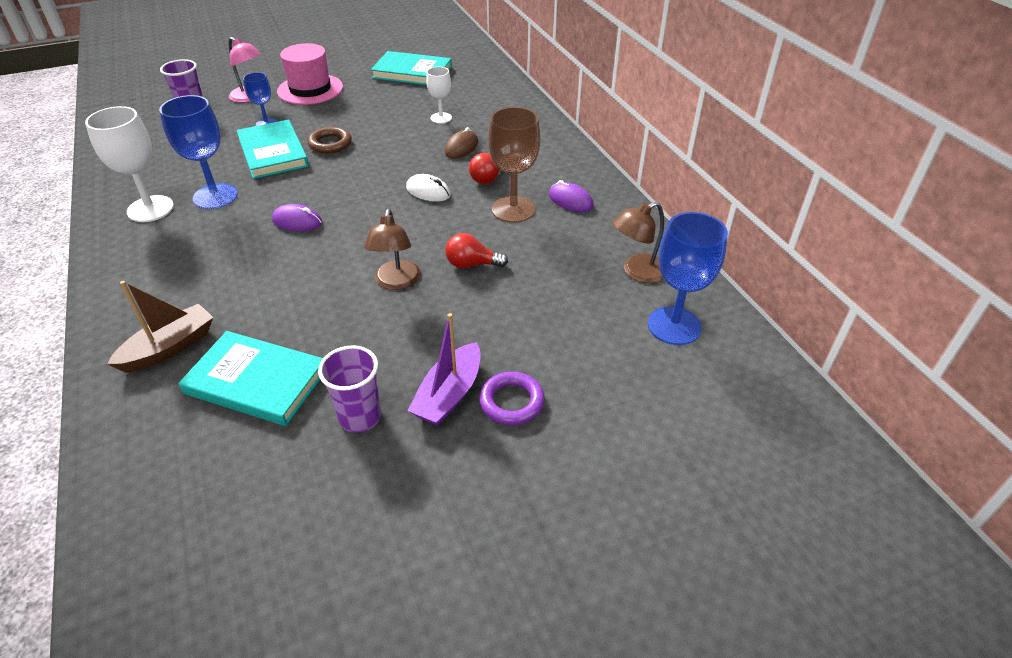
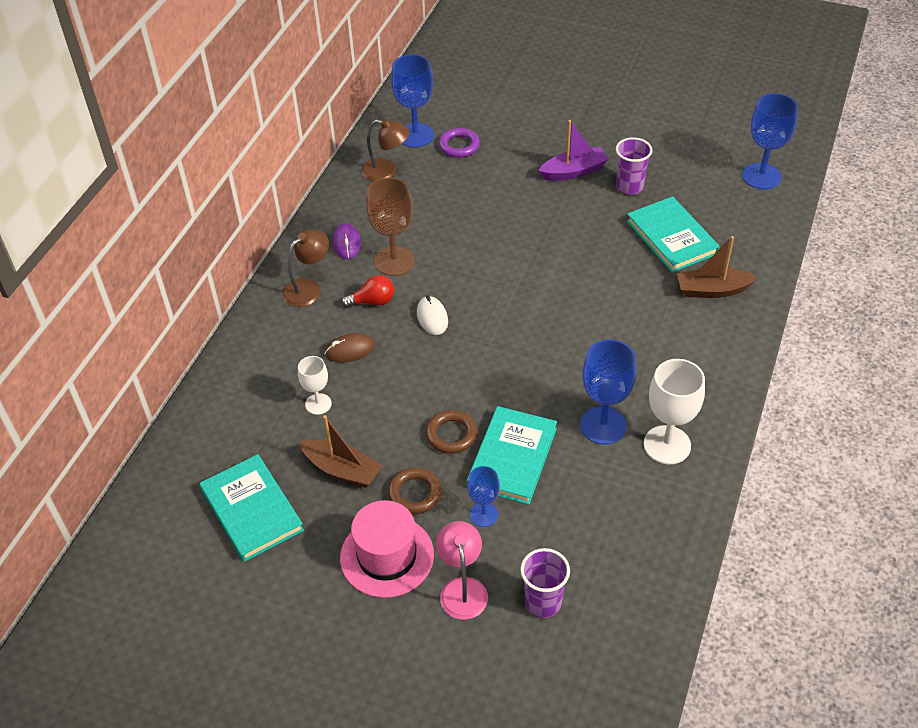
camera: 135 degrees left, 5 degrees up
purple mouse [272,204,322,231] -> none
brown lamp [364,209,421,290] -> brown lamp moved to [282,229,329,307]
red light bulb [445,233,508,268] -> none
purple ring [479,372,545,426] -> purple ring moved to [439,128,480,158]
none -> brown boat [300,415,382,488]
none -> brown ring [388,468,441,514]
none -> blue goblet [742,93,798,189]

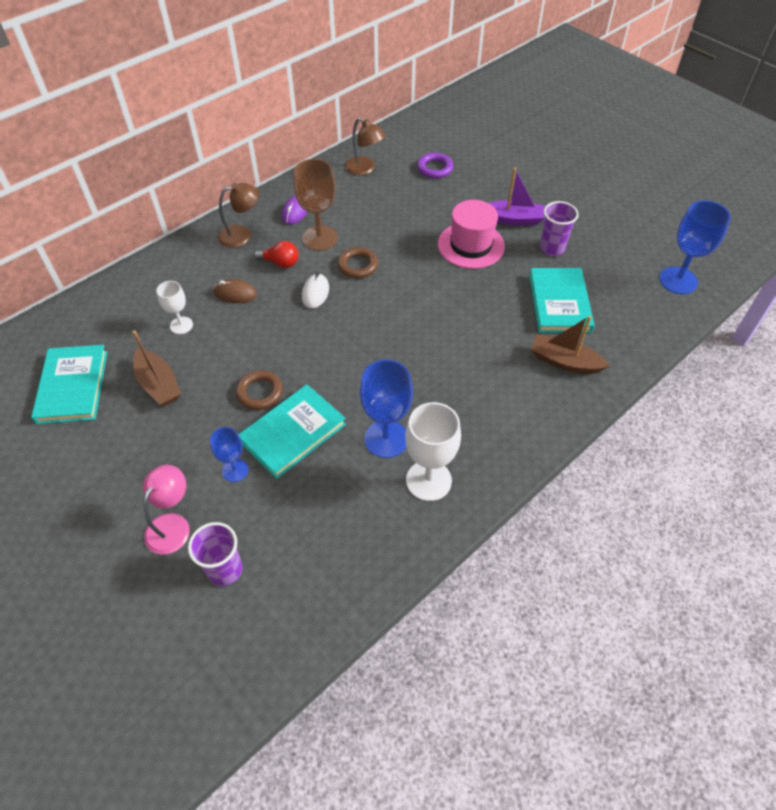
camera: 25 degrees right, 5 degrees up
pink hat [340,500,434,598] -> pink hat moved to [438,200,505,269]
brown ring [388,468,441,514] -> brown ring moved to [337,247,378,278]
blue goblet [391,54,434,148] -> none

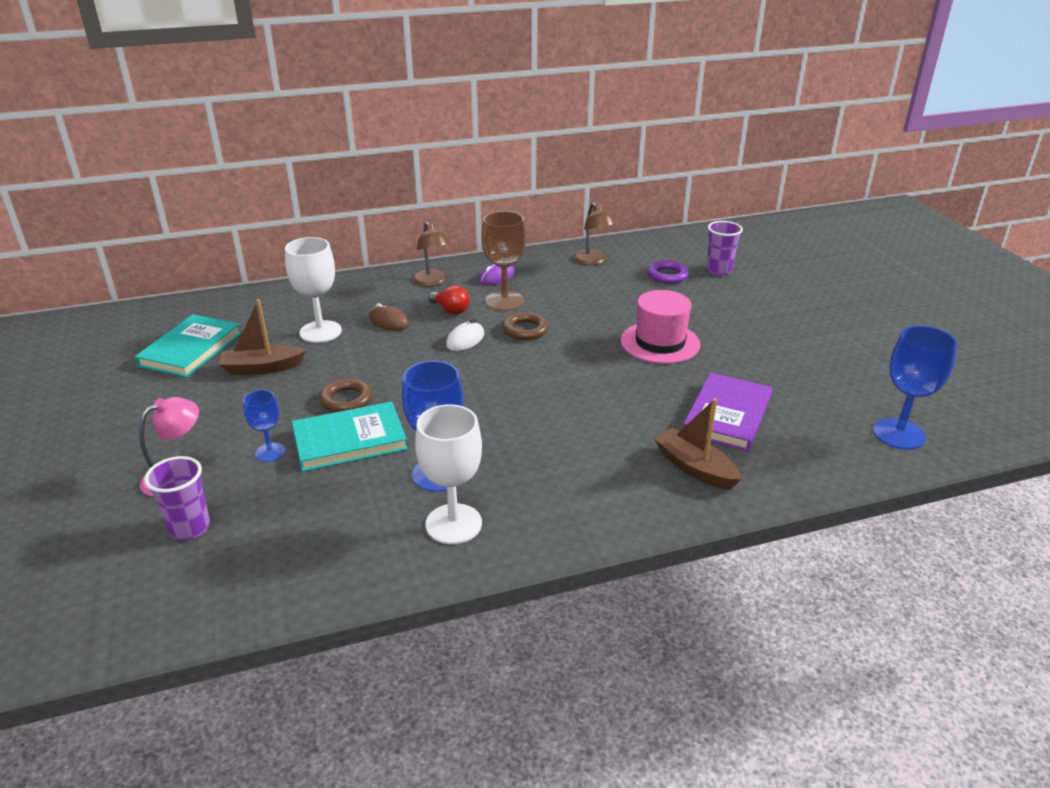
camera: 25 degrees right, 20 degrees down
brown boat [133,330,181,406] -> brown boat turned 90 degrees clockwise [219,299,306,375]
white goblet [156,281,193,334] -> white goblet [285,237,342,343], size x1.72
brown lamp [218,183,260,248] -> brown lamp turned 60 degrees clockwise [413,221,450,286]
purple boat [489,168,545,225] -> none
turquoise book [529,268,594,333] -> purple book [684,373,772,451]
purple cup [540,201,579,256] -> purple cup moved to [706,221,743,276]

